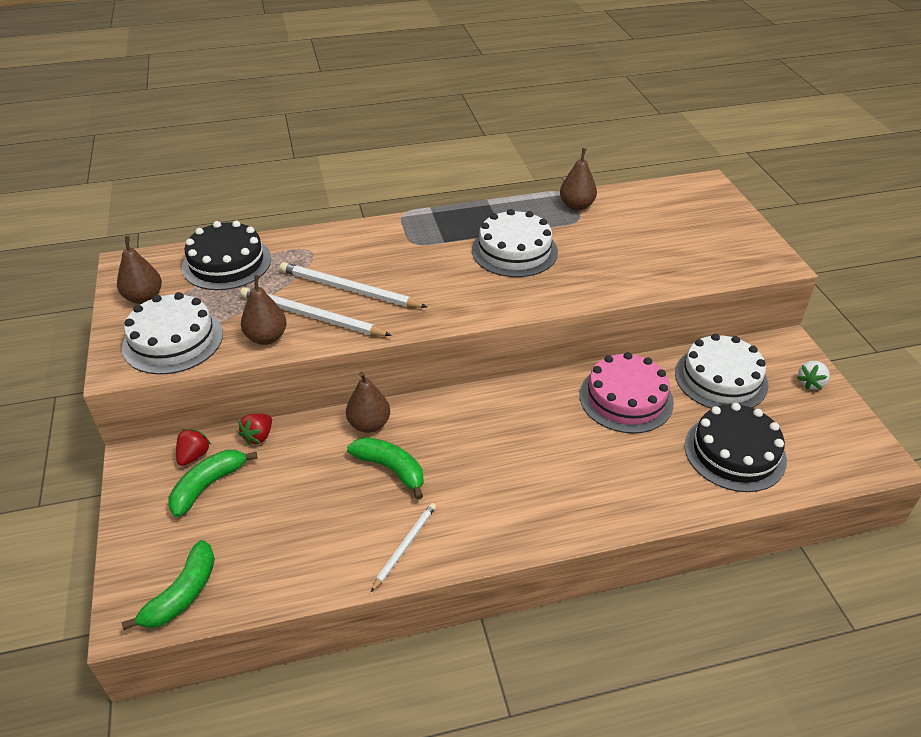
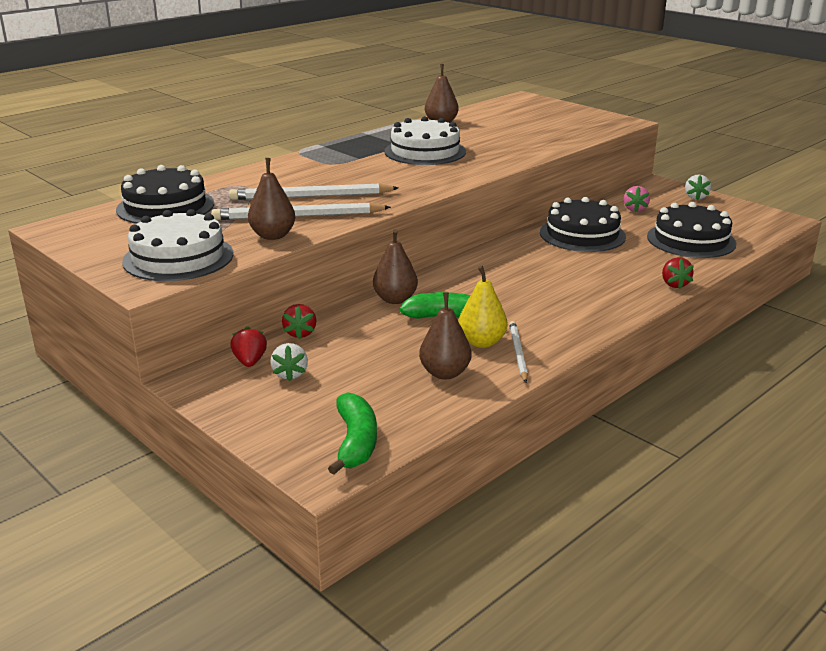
camera: 30 degrees left, 15 degrees down
brown pear [117,236,162,304] -> brown pear moved to [419,292,472,379]
green banana [168,450,258,517] -> white strawberry [270,343,308,381]
pink cake [580,352,674,433] -> black cake [540,197,626,252]
white cake [675,334,769,409] -> pink strawberry [624,186,650,212]
none -> yellow pear [458,266,507,348]
none -> red strawberry [662,257,694,289]

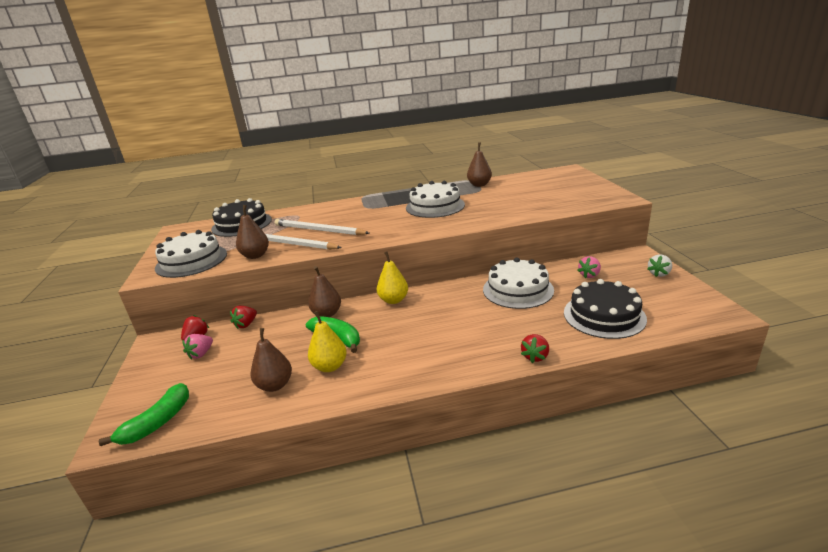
camera: 35 degrees right, 0 degrees up
white strawberry [270,343,308,381] -> pink strawberry [182,334,213,360]
white pencil [509,321,528,383] -> none
black cake [540,197,626,252] -> white cake [483,258,554,309]
none -> yellow pear [377,251,408,304]

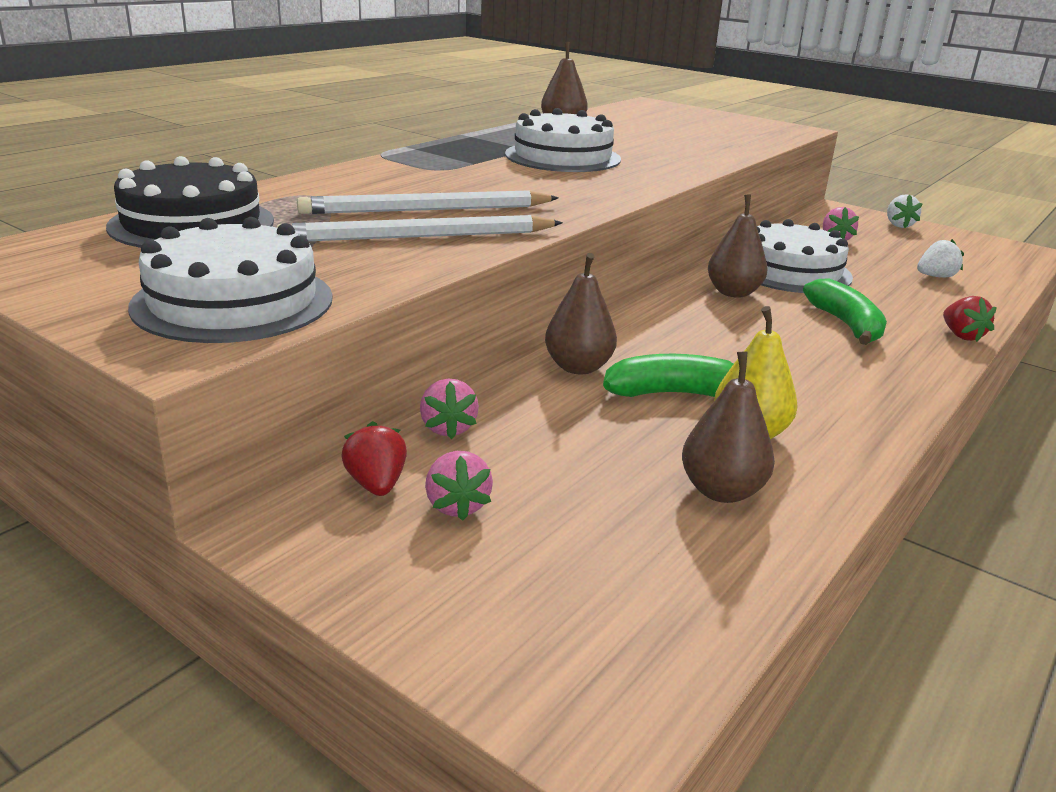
camera: 45 degrees left, 0 degrees up
green banana [98,383,189,446] -> green banana moved to [803,278,887,345]
red strawberry [230,306,257,329] -> pink strawberry [420,378,479,439]
brown pear [236,205,269,259] -> brown pear moved to [708,195,768,298]
yellow pear [377,251,408,304] -> none
black cake [564,279,647,339] -> white strawberry [917,239,964,278]

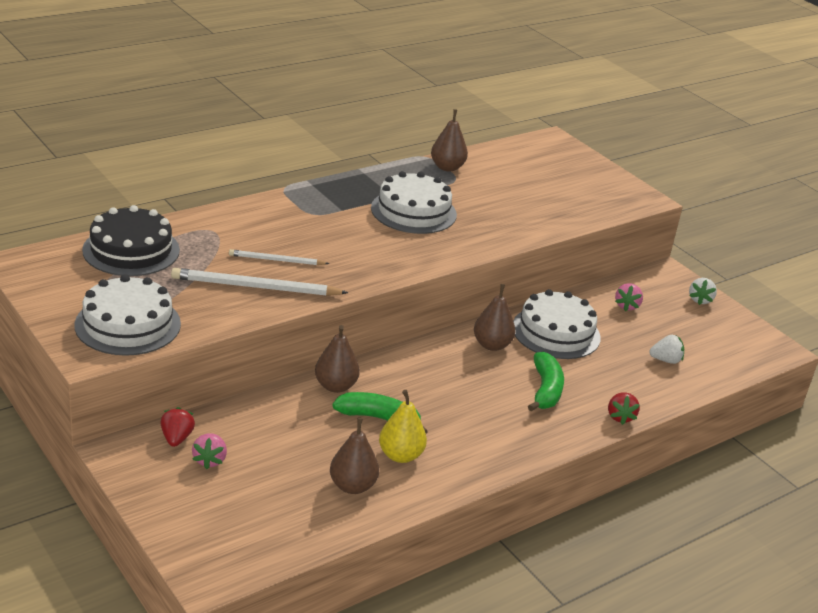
camera: 15 degrees right, 5 degrees up
white pencil [297,190,559,214] -> white pencil [229,249,329,265], size x0.59
pink strawberry [420,378,479,439] -> none

